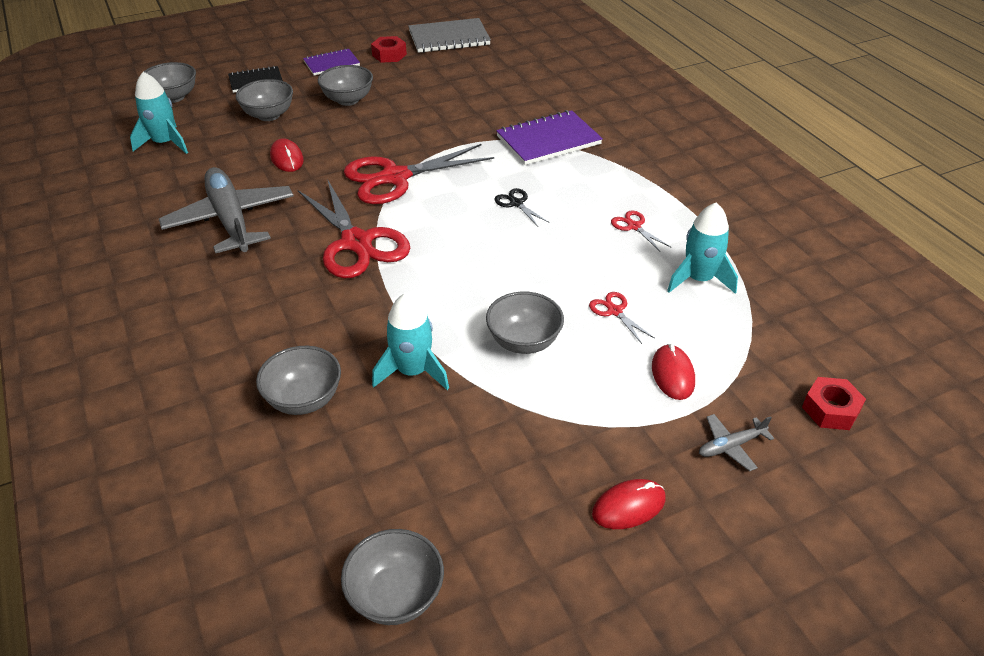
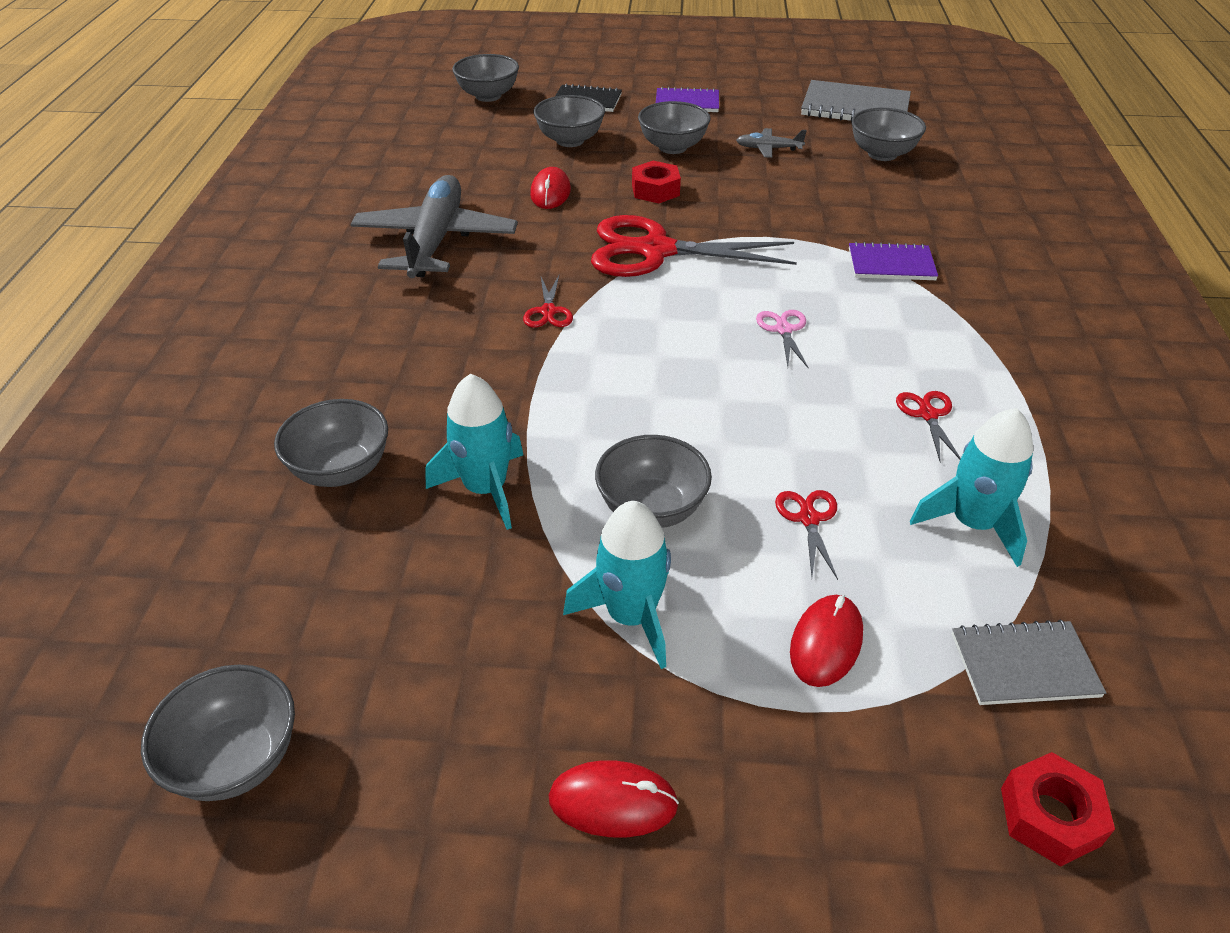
camera: 30 degrees right, 0 degrees up
turquoise rocket [130,72,188,154] -> turquoise rocket moved to [563,501,671,669]
red scissors [298,179,410,278] -> red scissors [523,275,573,328], size x0.42
red nut [371,36,407,63] -> red nut moved to [632,161,681,203]
black scissors [494,188,550,227] -> pink scissors [756,310,809,369]
purple notebook [496,110,603,165] -> purple notebook [849,242,938,280], size x0.63
grey plane [699,414,774,471] -> grey plane moved to [736,128,807,158]
none -> grey bowl [851,108,926,161]
none -> grey notebook [952,619,1106,705]

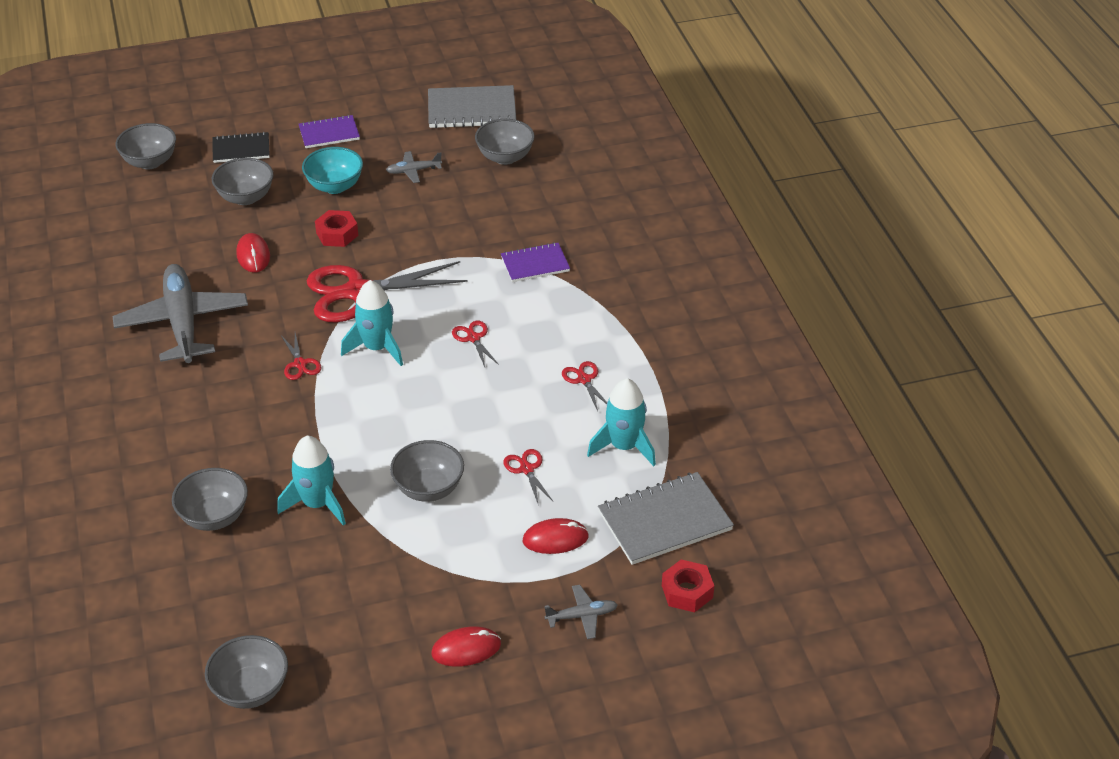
camera: 20 degrees left, 0 degrees up
turquoise rocket [563,501,671,669] -> turquoise rocket moved to [341,280,403,366]
grey bowl [638,101,711,154] -> turquoise bowl [302,147,363,194]
pink scissors [756,310,809,369] -> red scissors [452,321,499,367]
red mouse [790,595,863,687] -> red mouse turned 75 degrees clockwise [523,518,589,554]
grey notebook [952,619,1106,705] -> grey notebook [598,472,734,565], size x1.59
none -> grey plane [544,585,618,639]

